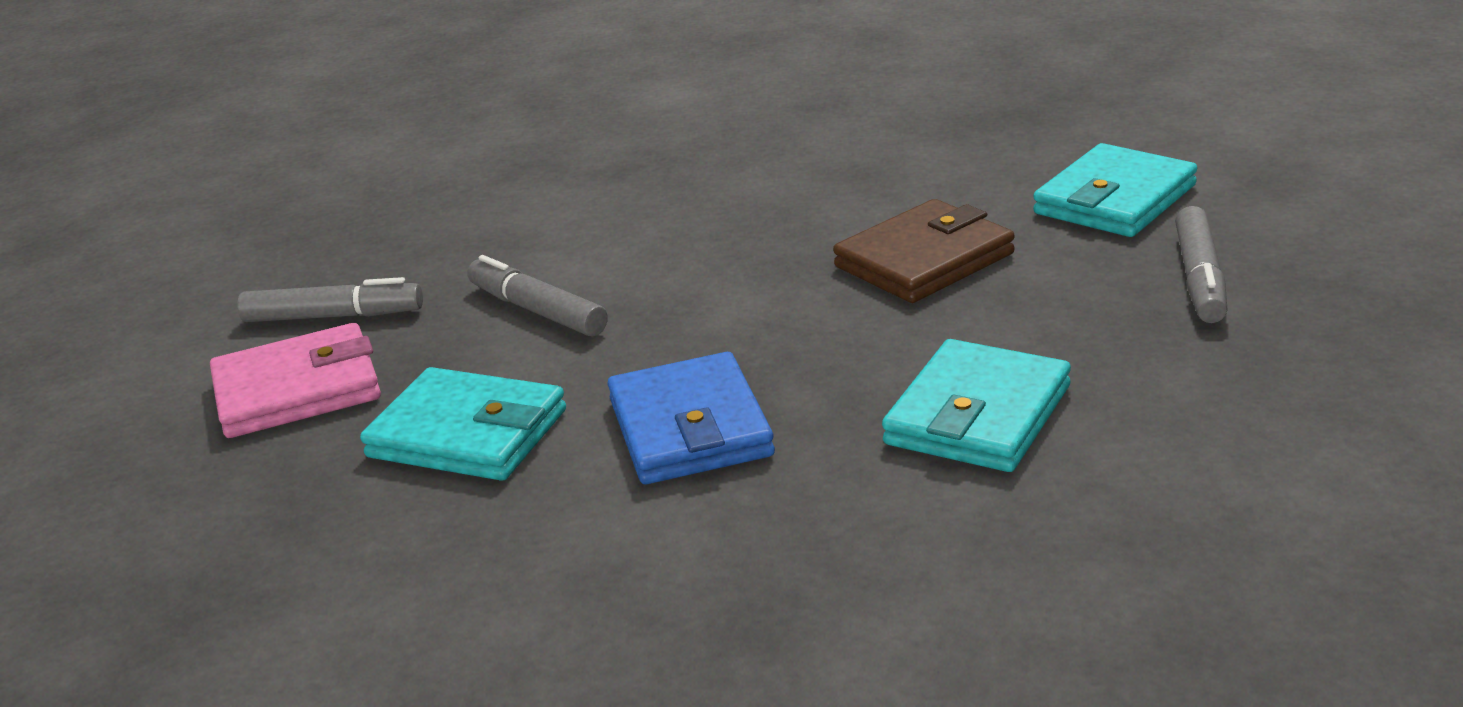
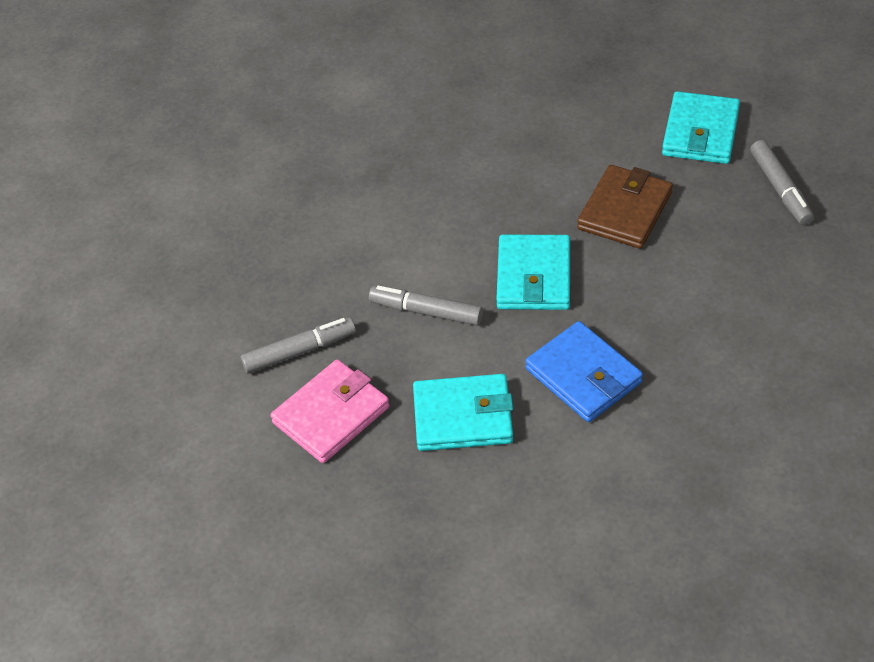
camera: 25 degrees left, 20 degrees up
turquoise wallet [882,339,1071,472] -> turquoise wallet moved to [496,235,570,310]

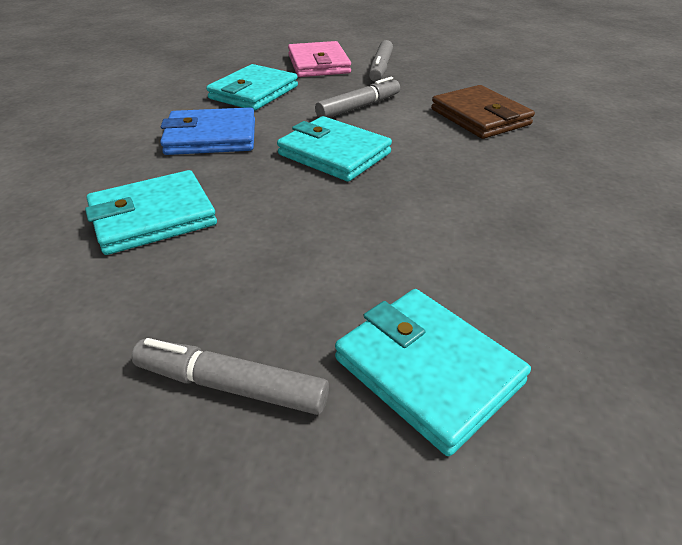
camera: 120 degrees right, 10 degrees down
brown wallet [577,165,673,249] -> brown wallet moved to [431,85,535,139]
none -> turquoise wallet [85,170,217,255]

